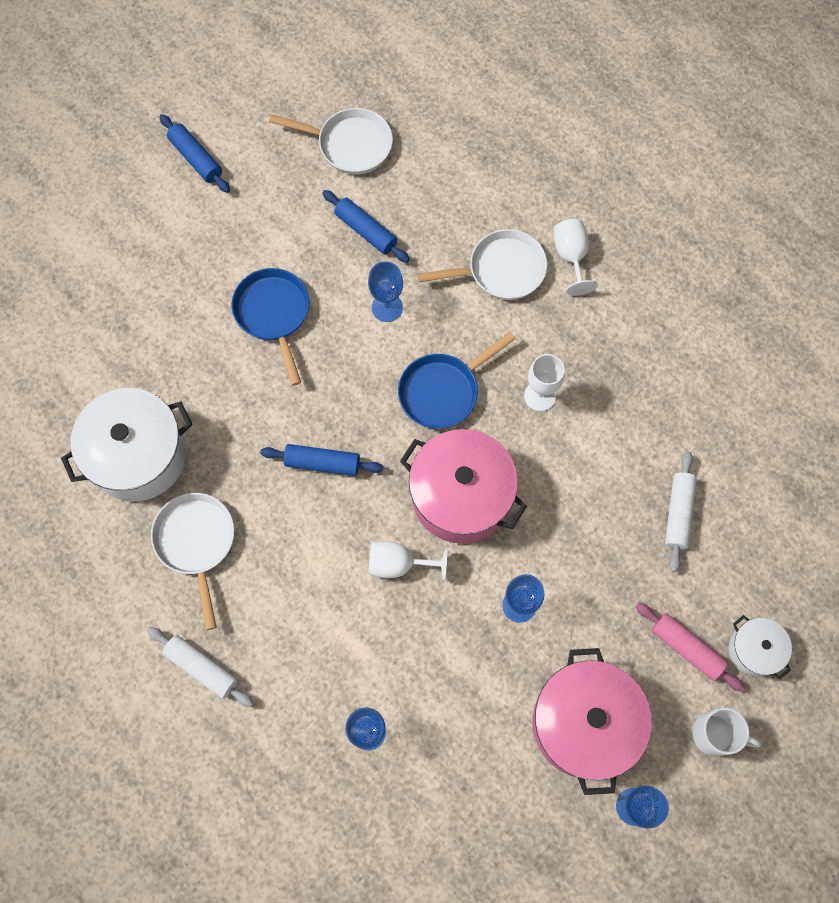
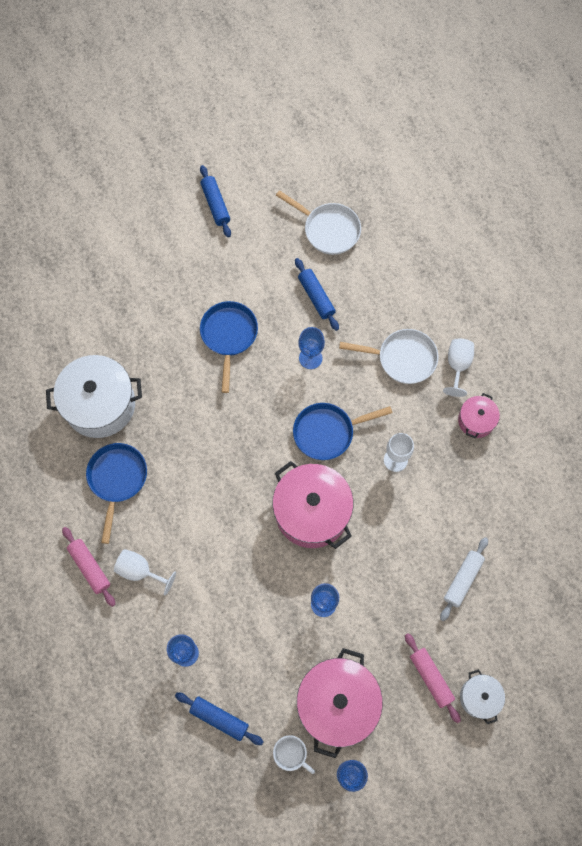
camera: 20 degrees right, 0 degrees up
white rolling pin [147,627,254,707] -> pink rolling pin [62,527,115,607]
white pan [151,493,234,630] -> blue pan [86,443,147,544]
blue rolling pin [260,444,383,476] -> blue rolling pin moved to [175,693,264,745]
white goblet [369,541,447,581] -> white goblet moved to [114,549,176,595]
white mug [692,708,761,756] -> white mug moved to [273,735,315,774]
none -> pink pot [458,393,500,438]

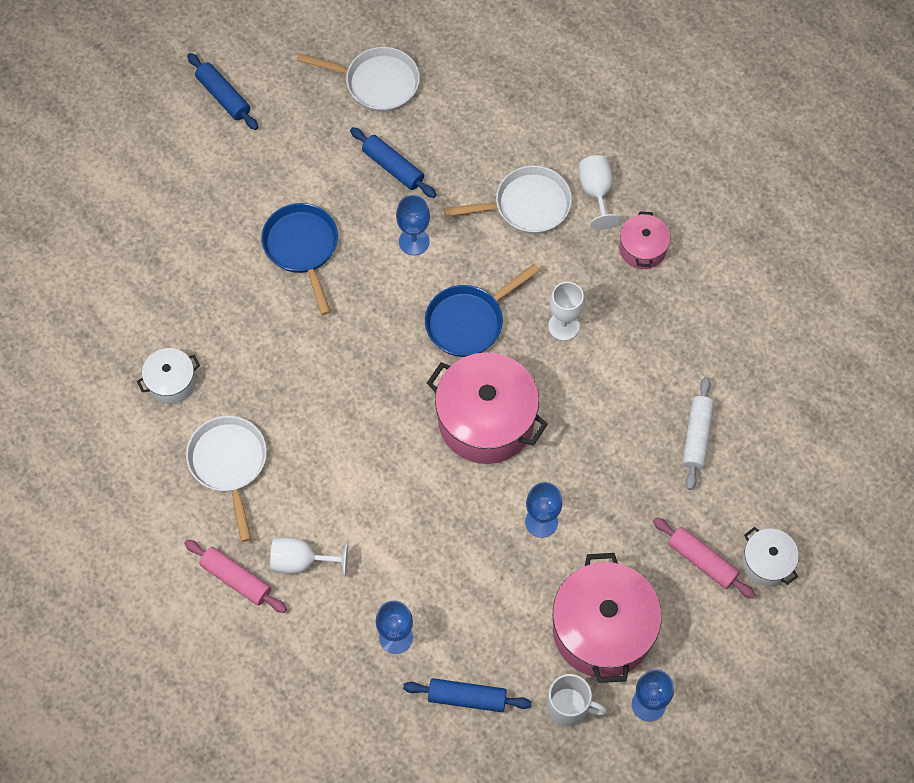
camera: 20 degrees left, 5 degrees down
white pot [46,355,142,438] -> white pot [137,348,200,404], size x0.51
blue pan [86,443,147,544] -> white pan [186,416,267,542]

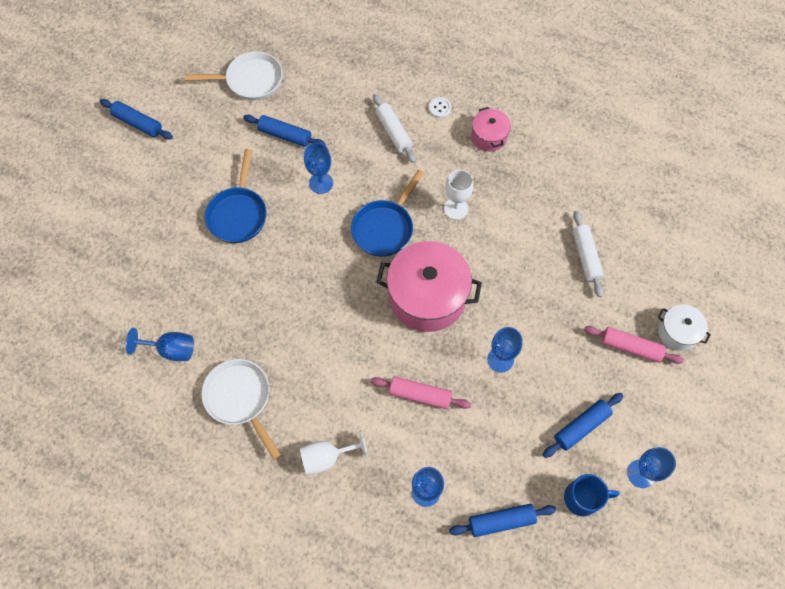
camera: 20 degrees left, 0 degrees up
white pot [137,348,200,404] -> blue goblet [126,328,194,361]
pink rolling pin [184,540,287,613] -> pink rolling pin moved to [371,377,471,409]
blue pan [261,203,338,315] -> blue pan turned 135 degrees counterclockwise [205,149,267,243]
white pan [444,165,572,234] -> white rolling pin [373,94,416,163]
white mug [547,674,607,726] -> blue mug [564,474,619,516]
pink pot [553,553,662,683] -> blue rolling pin [543,393,623,458]
white goblet [578,155,621,230] -> white button [429,97,451,118]

